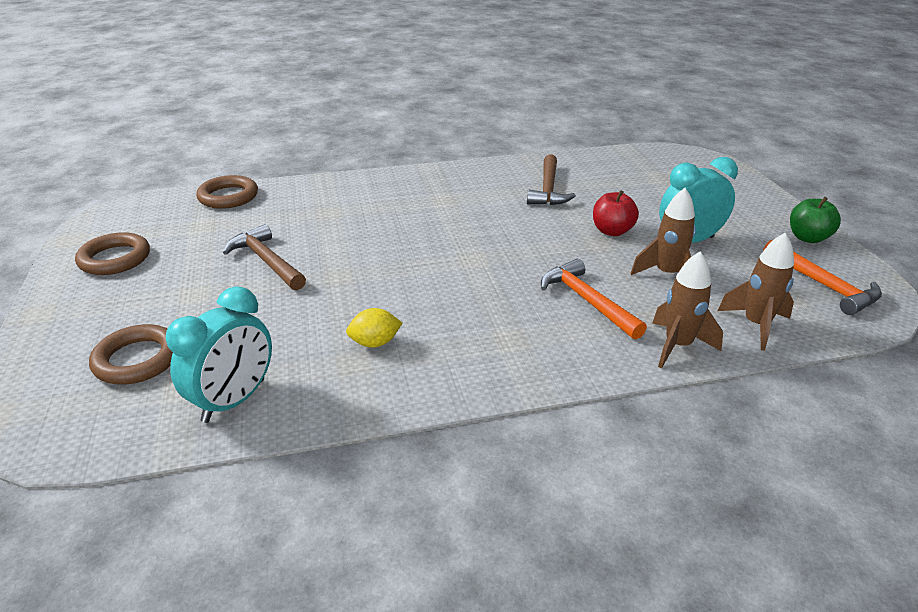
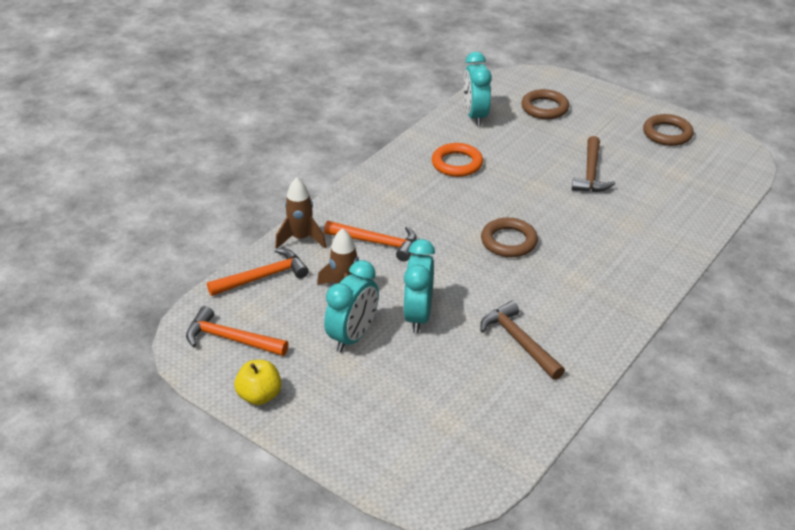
camera: 140 degrees right, 5 degrees up
brown ring [196,175,258,209] -> brown ring moved to [481,218,538,257]
brown hammer [223,224,306,290] -> brown hammer turned 90 degrees clockwise [572,136,615,192]
yellow lemon [346,308,403,348] -> orange ring [432,143,483,177]
red apple [593,190,639,236] -> turquoise clock [403,239,435,333]
brown rocket [718,233,794,351] -> orange hammer [207,248,309,296]
green apple [790,197,841,243] -> yellow apple [234,360,282,405]

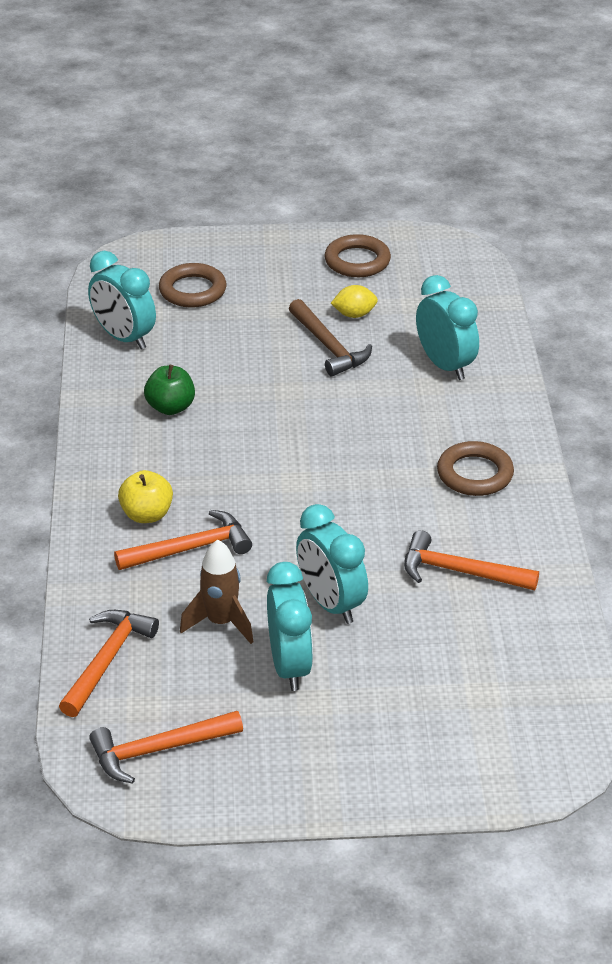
camera: 40 degrees left, 0 degrees up
yellow apple [234,360,282,405] -> yellow apple moved to [118,470,173,523]
brown rocket [275,177,326,248] -> none
orange ring [432,143,483,177] -> green apple [144,365,195,415]
brown hammer [480,301,565,380] -> orange hammer [404,530,539,591]
brown ring [481,218,538,257] -> brown ring moved to [437,441,514,496]
none -> yellow lemon [331,285,378,318]
none -> turquoise clock [416,275,479,380]

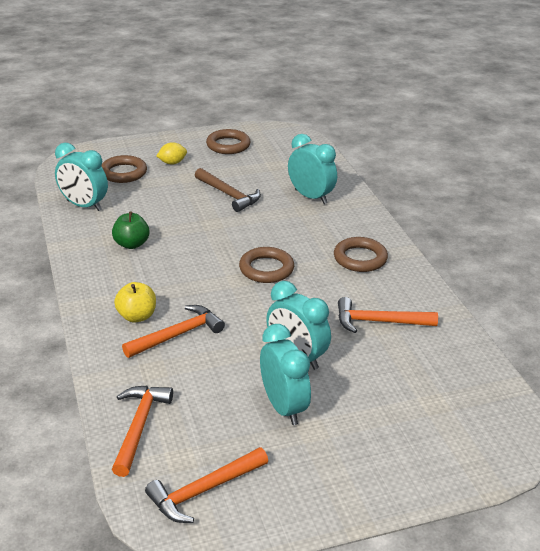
camera: 15 degrees left, 5 degrees down
brown rocket [180,540,253,644] -> none
yellow lemon [331,285,378,318] -> yellow lemon moved to [157,142,187,165]
none -> brown ring [239,247,294,283]

